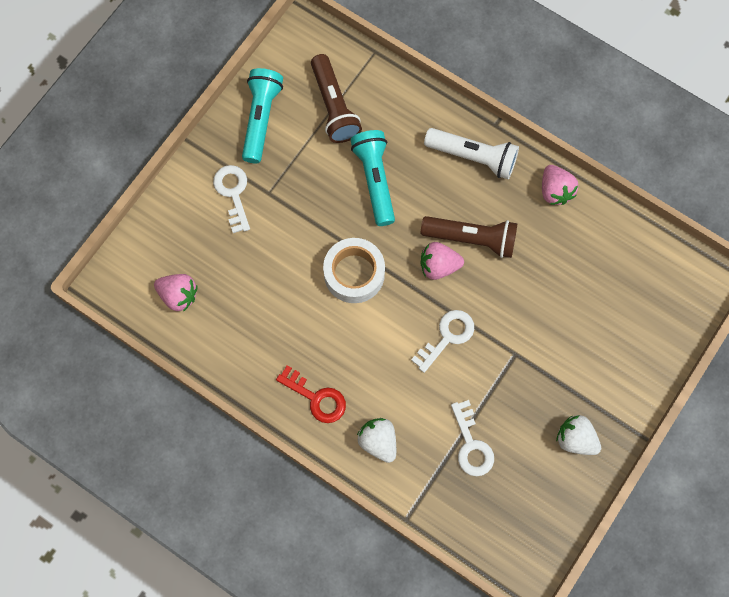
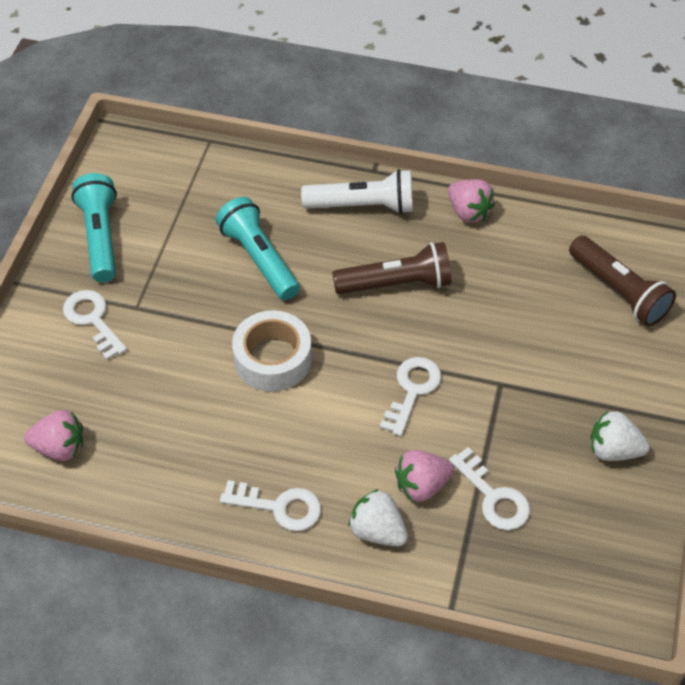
camera: 20 degrees left, 20 degrees down
red key [276,365,346,423] -> white key [220,480,321,531]
brown flashlight [311,54,362,143] -> brown flashlight moved to [569,236,676,326]
pink strawberry [420,242,464,280] -> pink strawberry moved to [395,450,454,502]

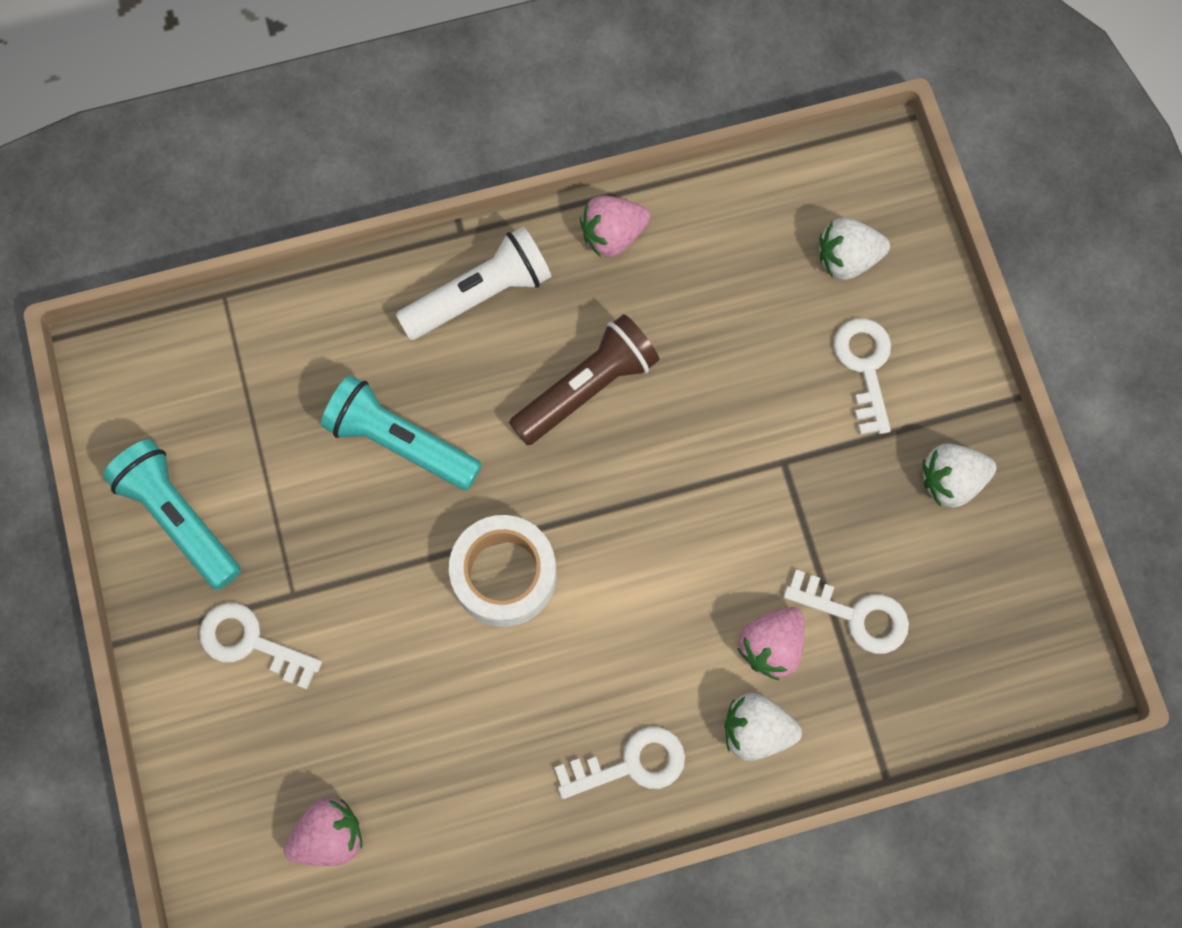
camera: 30 degrees left, 20 degrees up
white key [380,357,442,436] -> white key moved to [834,318,891,435]
pink strawberry [448,179,495,223] -> pink strawberry turned 135 degrees clockwise [580,196,650,257]
brown flashlight [569,236,676,326] -> white strawberry [819,218,890,280]

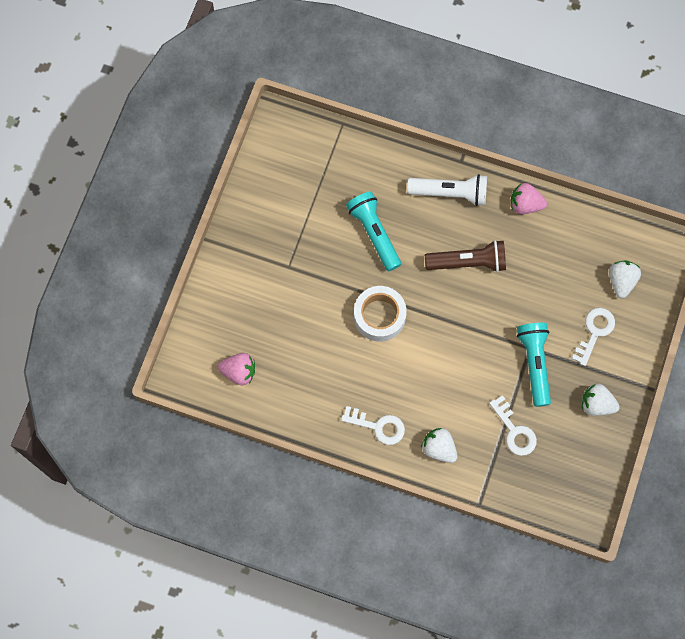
camera: 35 degrees right, 0 degrees up
turquoise flashlight [103,439,241,590] -> turquoise flashlight moved to [517,323,551,407]
white key [199,603,322,689] -> none
pink strawberry [737,607,805,680] -> none
white strawberry [819,218,890,280] -> white strawberry turned 75 degrees clockwise [609,260,641,298]

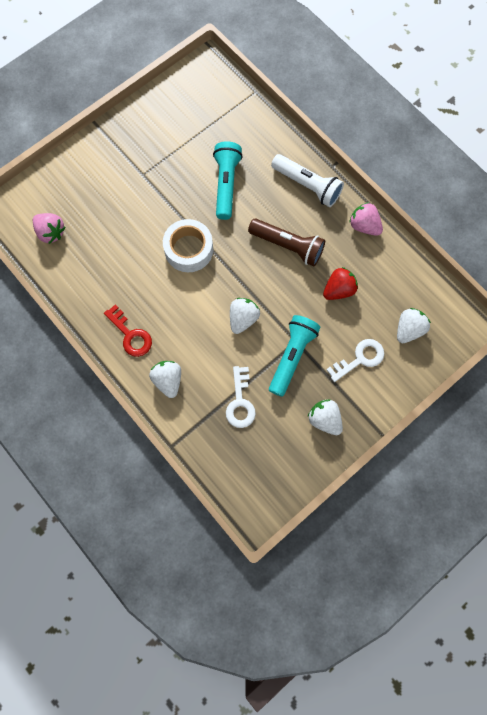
camera: 30 degrees right, 0 degrees up
white key [341,406,405,445] -> red key [104,304,152,357]
none -> white strawberry [230,298,260,334]
none -> red strawberry [323,267,358,300]

